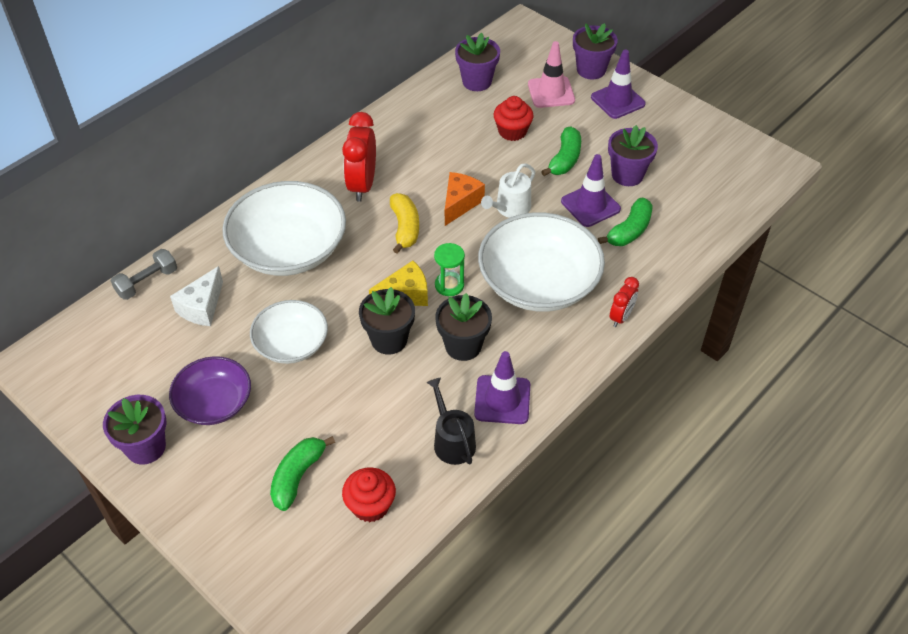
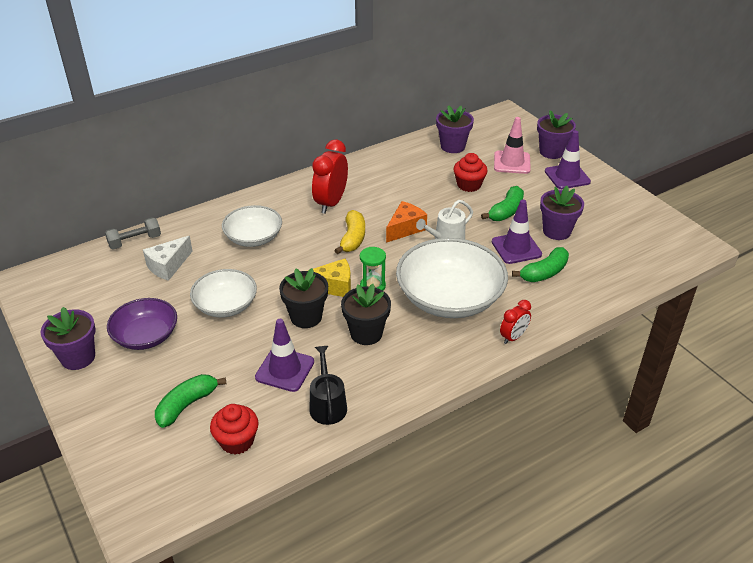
camera: 15 degrees right, 10 degrees down
white bowl [222,181,346,276] -> white bowl [222,205,282,247], size x0.59
purple traffic cone [474,351,530,424] -> purple traffic cone moved to [255,319,314,392]

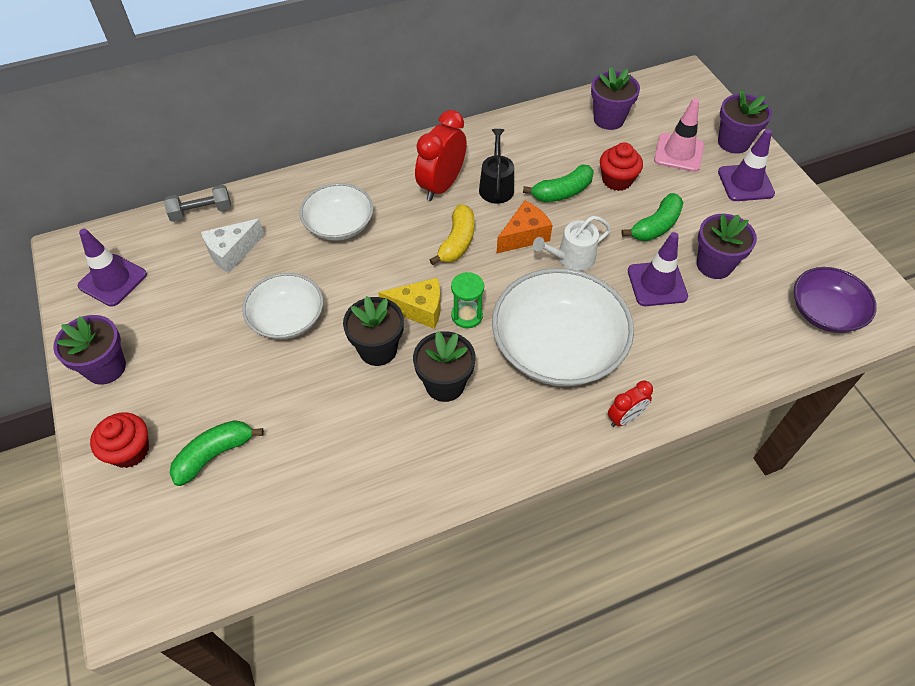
camera: 10 degrees right, 15 degrees up
purple bowl [107,298,177,350] -> purple bowl moved to [794,267,877,333]
red cupcake [210,404,258,455] -> red cupcake moved to [90,412,149,468]
purple traffic cone [255,319,314,392] -> purple traffic cone moved to [77,229,147,307]
black watering can [309,346,347,425] -> black watering can moved to [479,129,514,204]
green banana [512,247,569,282] -> green banana moved to [523,165,594,202]

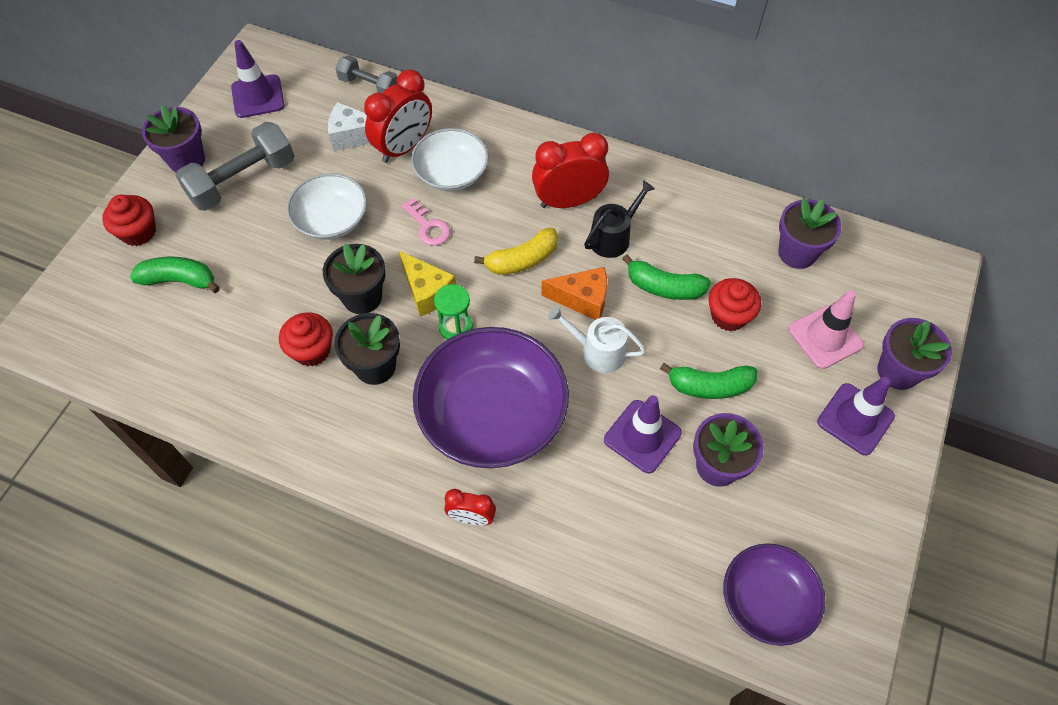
camera: 45 degrees right, 5 degrees up
white bowl [492,268,634,387] -> purple bowl [413,327,569,468]
none -> grey dumbbell [175,122,294,211]
none -> red cupcake [279,312,333,366]
none -> red clock [364,69,432,163]
none -> pink key [401,198,450,246]

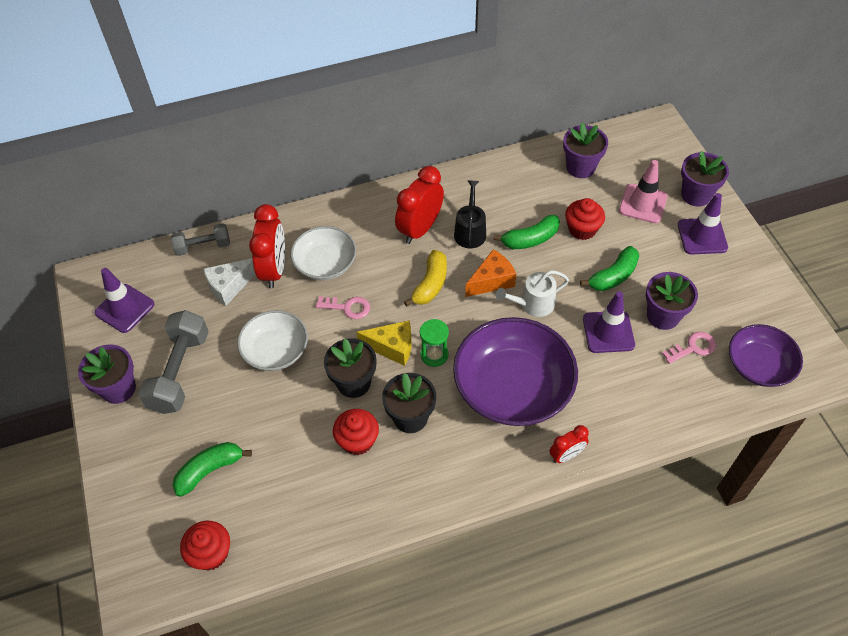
camera: 40 degrees left, 5 degrees down
red cupcake [102,195,156,246] -> red cupcake moved to [180,521,230,570]
none -> pink key [662,332,716,364]

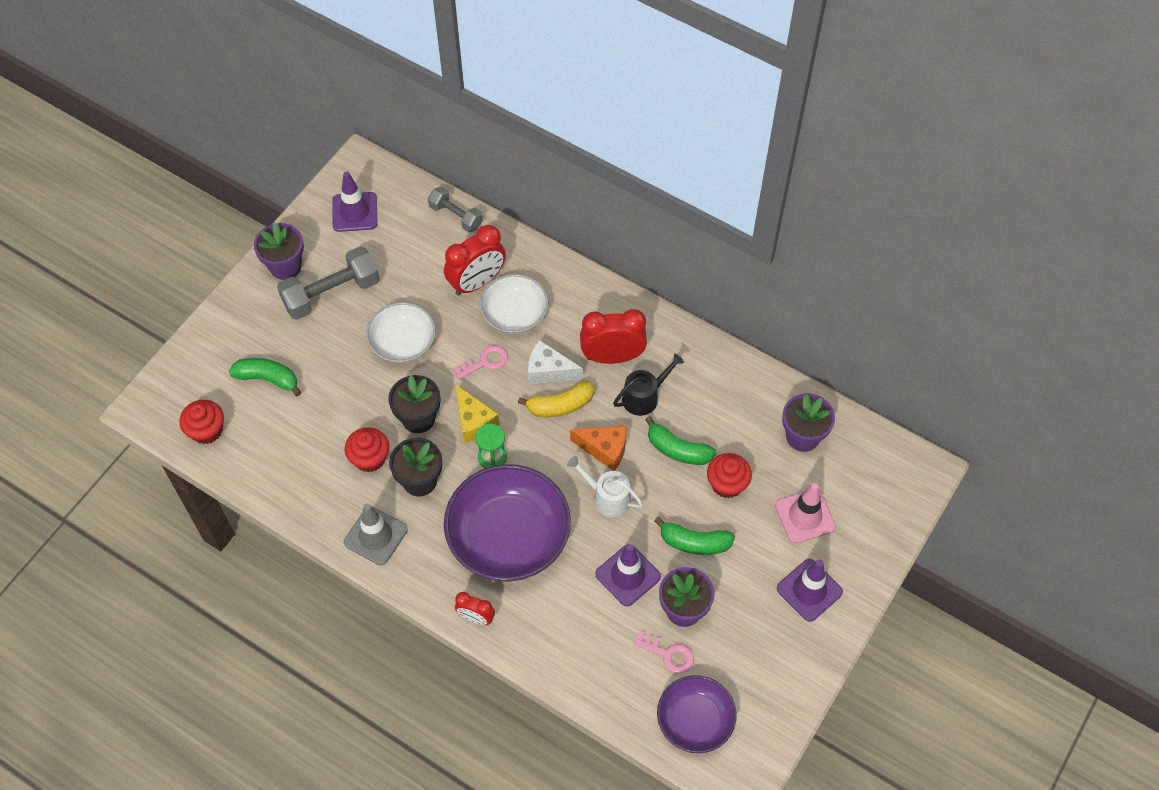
camera: 50 degrees right, 5 degrees up
white cheese [203,258,255,306] -> white cheese moved to [528,340,583,384]
pink key [316,296,370,319] -> pink key turned 90 degrees counterclockwise [453,345,508,380]
purple flower pot [681,151,729,207] -> none
none -> grey traffic cone [344,504,408,565]

